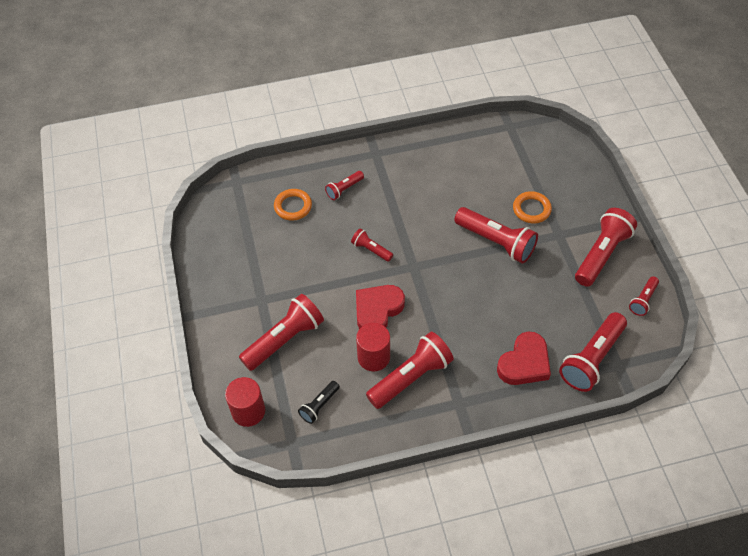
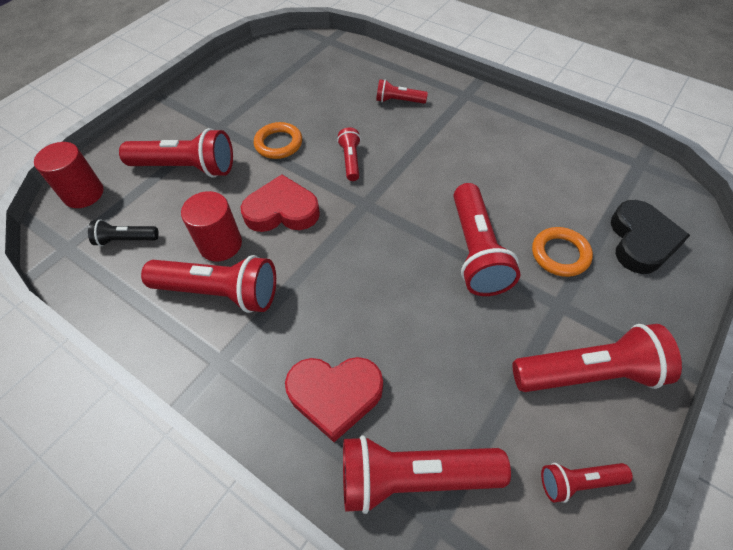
camera: 50 degrees right, 0 degrees up
orange ring [274,189,312,221] -> orange ring moved to [254,122,302,159]
none -> black heart [611,200,690,274]

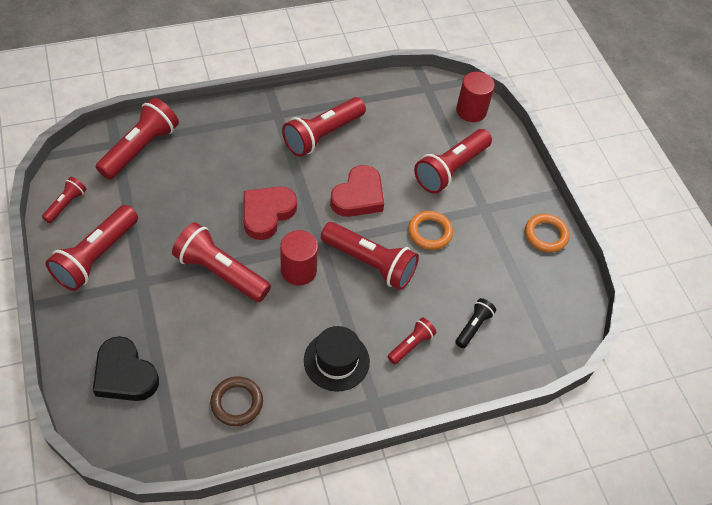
camera: 120 degrees right, 0 degrees up
black flashlight [88,219,159,246] -> black flashlight moved to [455,298,496,348]
red cylinder [181,191,242,261] -> red cylinder moved to [280,230,318,285]
red heart [285,357,383,442] -> red heart moved to [243,187,297,240]
red flashlight [337,128,361,181] -> red flashlight [321,222,419,290], size x1.93
orange ring [532,227,593,277] -> orange ring moved to [525,214,569,252]
none -> brown ring [210,376,263,426]
none -> black hat [304,326,370,392]

